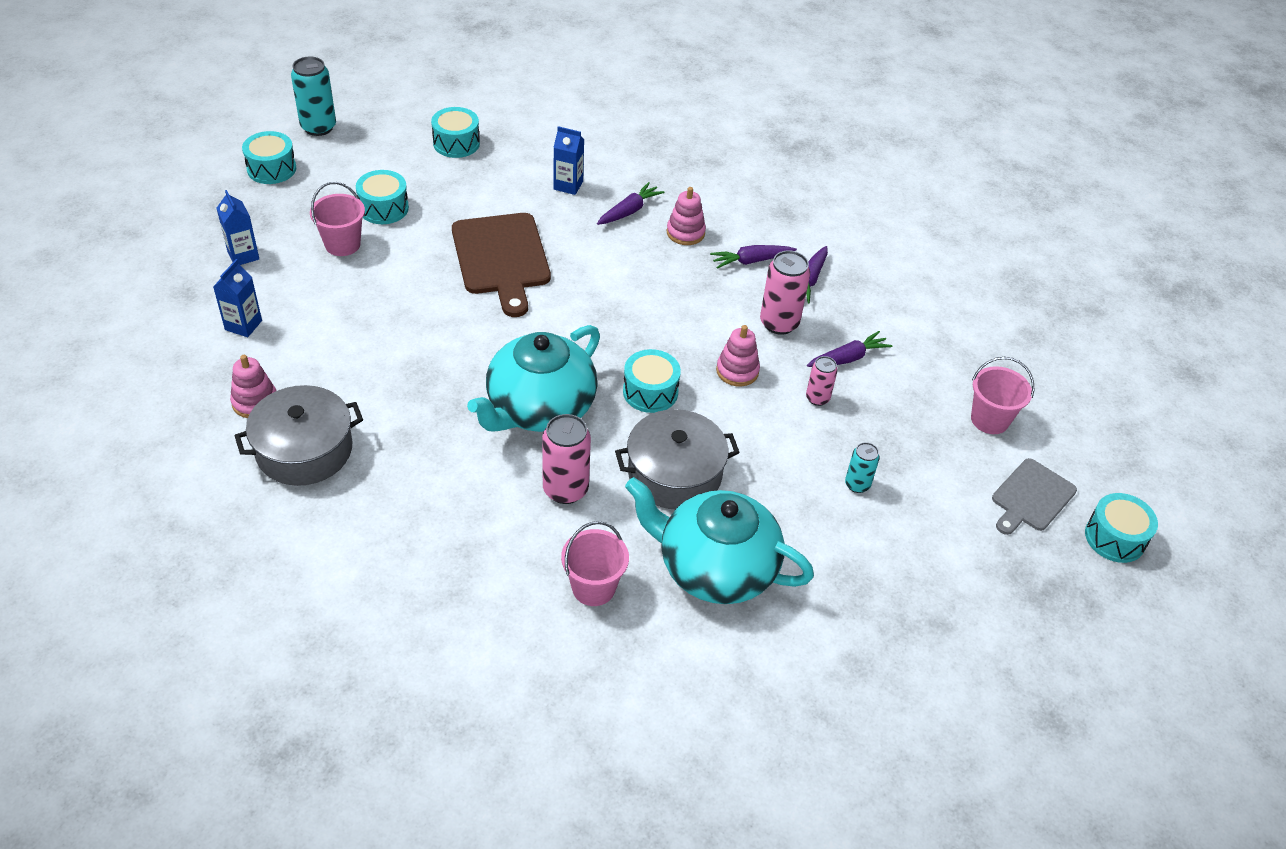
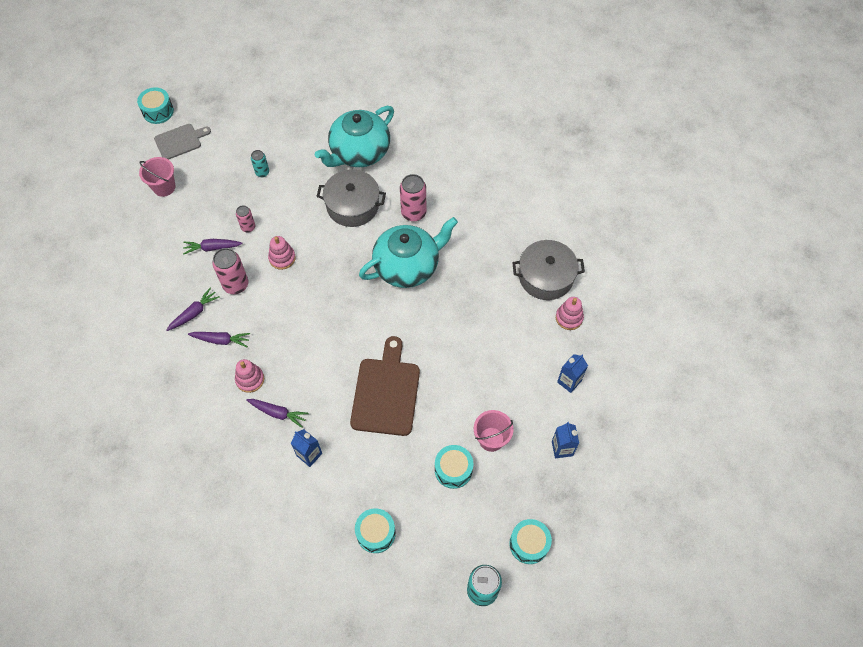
camera: 155 degrees left, 15 degrees up
pink bucket [561,521,629,606] -> none
purple carrot [597,182,664,225] -> purple carrot turned 135 degrees counterclockwise [246,399,309,428]
turquoise drum [623,349,681,413] -> none
turquoise teapot [625,477,814,604] -> turquoise teapot turned 90 degrees clockwise [315,106,394,167]

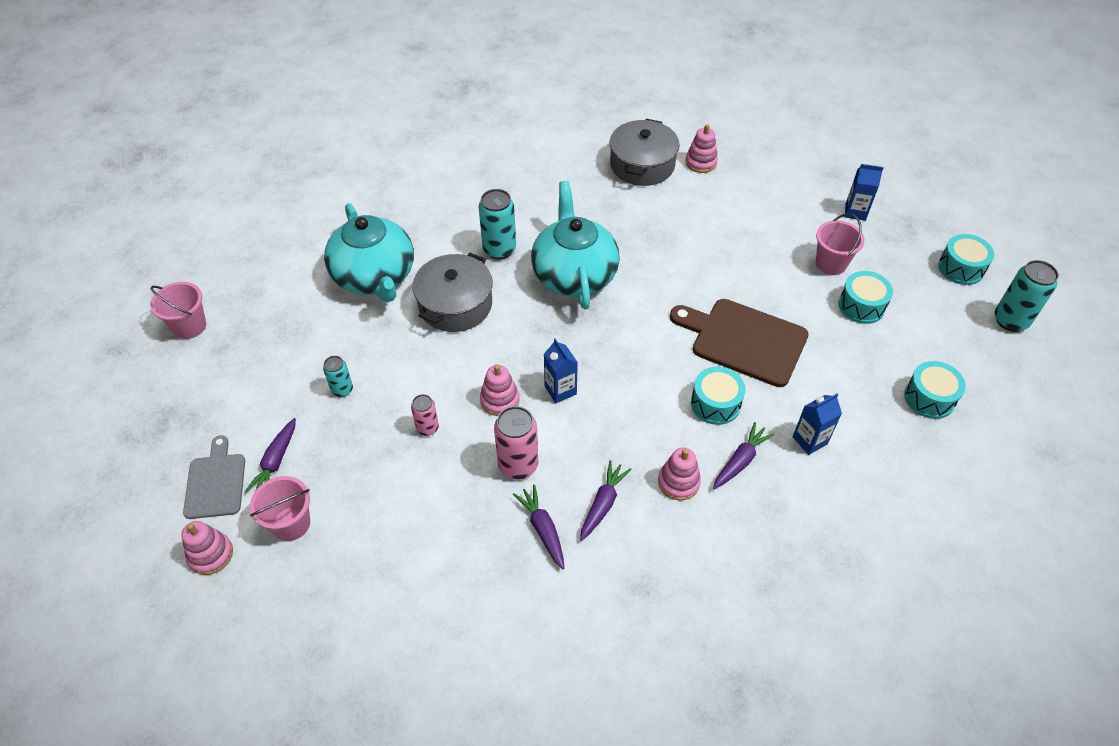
camera: 70 degrees left, 10 degrees down
turquoise drum [137,87,174,124] -> turquoise drum moved to [691,367,745,425]
purple carrot [183,239,243,255] -> purple carrot moved to [244,418,296,493]
pink can [400,174,426,222] -> turquoise can [479,189,516,259]
blue carton [557,354,588,393] -> blue carton moved to [544,338,578,403]
none -> pink bucket [150,282,206,339]
none -> pink stacking toy [181,521,233,575]

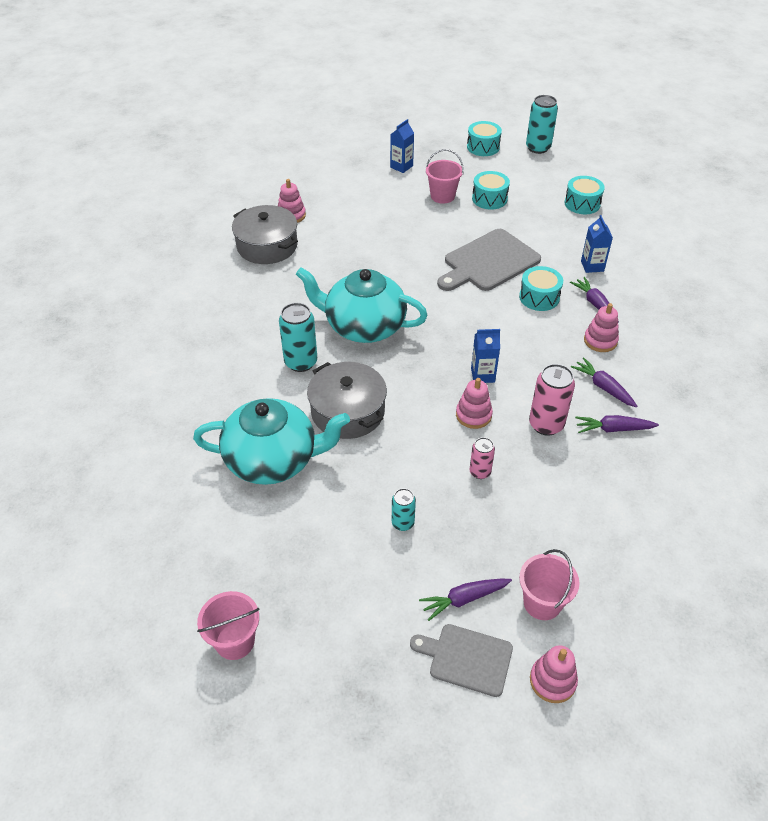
camera: 65 degrees left, 5 degrees down
purple carrot [244,418,296,493] -> purple carrot turned 120 degrees clockwise [419,578,512,621]
brown cutting board [670,299,809,387] -> grey cutting board [437,229,541,291]

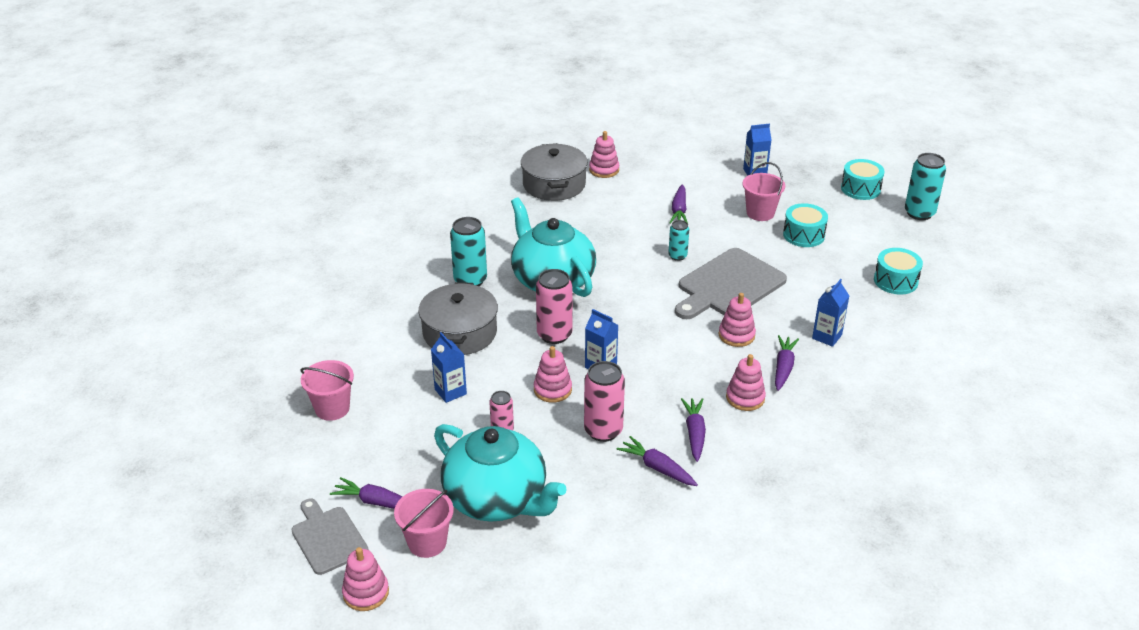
camera: 40 degrees right, 10 degrees down
turquoise teapot [193,398,350,485] -> turquoise teapot moved to [434,424,567,521]
pink bucket [197,591,259,660] -> pink bucket moved to [301,360,354,421]
turquoise can [392,488,416,531] -> turquoise can moved to [668,220,689,261]
grey cutting board [437,229,541,291] -> grey cutting board turned 45 degrees counterclockwise [675,248,787,319]
turquoise drum [519,266,563,311] -> pink stacking toy [719,293,756,347]
none -> blue carton [431,332,467,403]
none -> pink can [536,269,573,344]
none -> purple carrot [669,184,688,224]

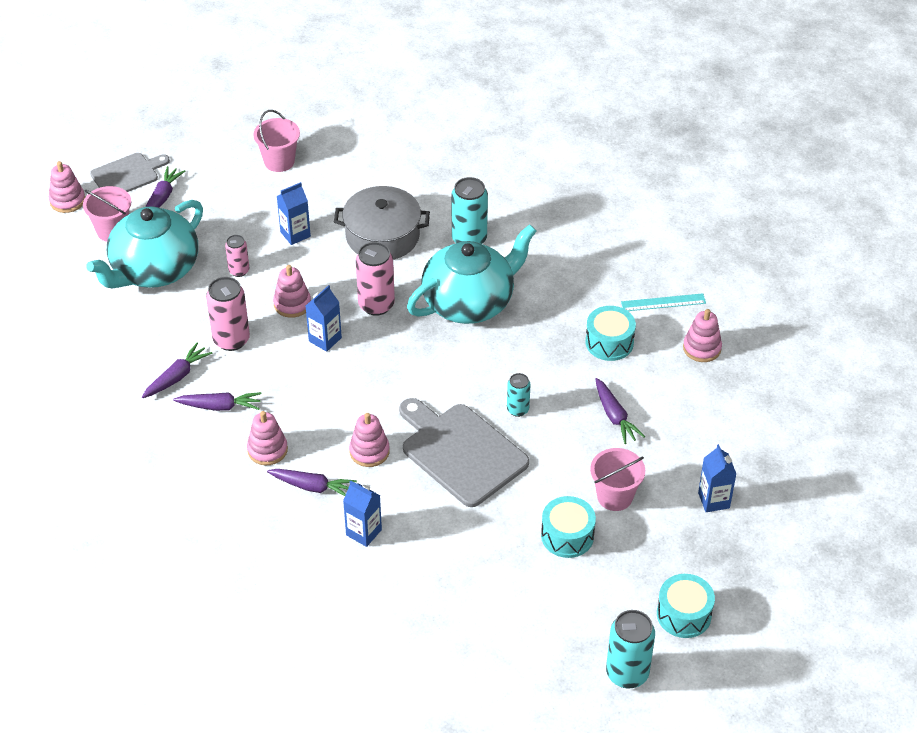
camera: 90 degrees right, 10 degrees up
grey pot [521,143,588,201] -> turquoise ruler [621,293,706,311]
purple carrot [669,184,688,224] -> purple carrot turned 120 degrees counterclockwise [596,378,645,444]
turquoise drum [874,248,923,295] -> turquoise drum moved to [585,306,636,361]

